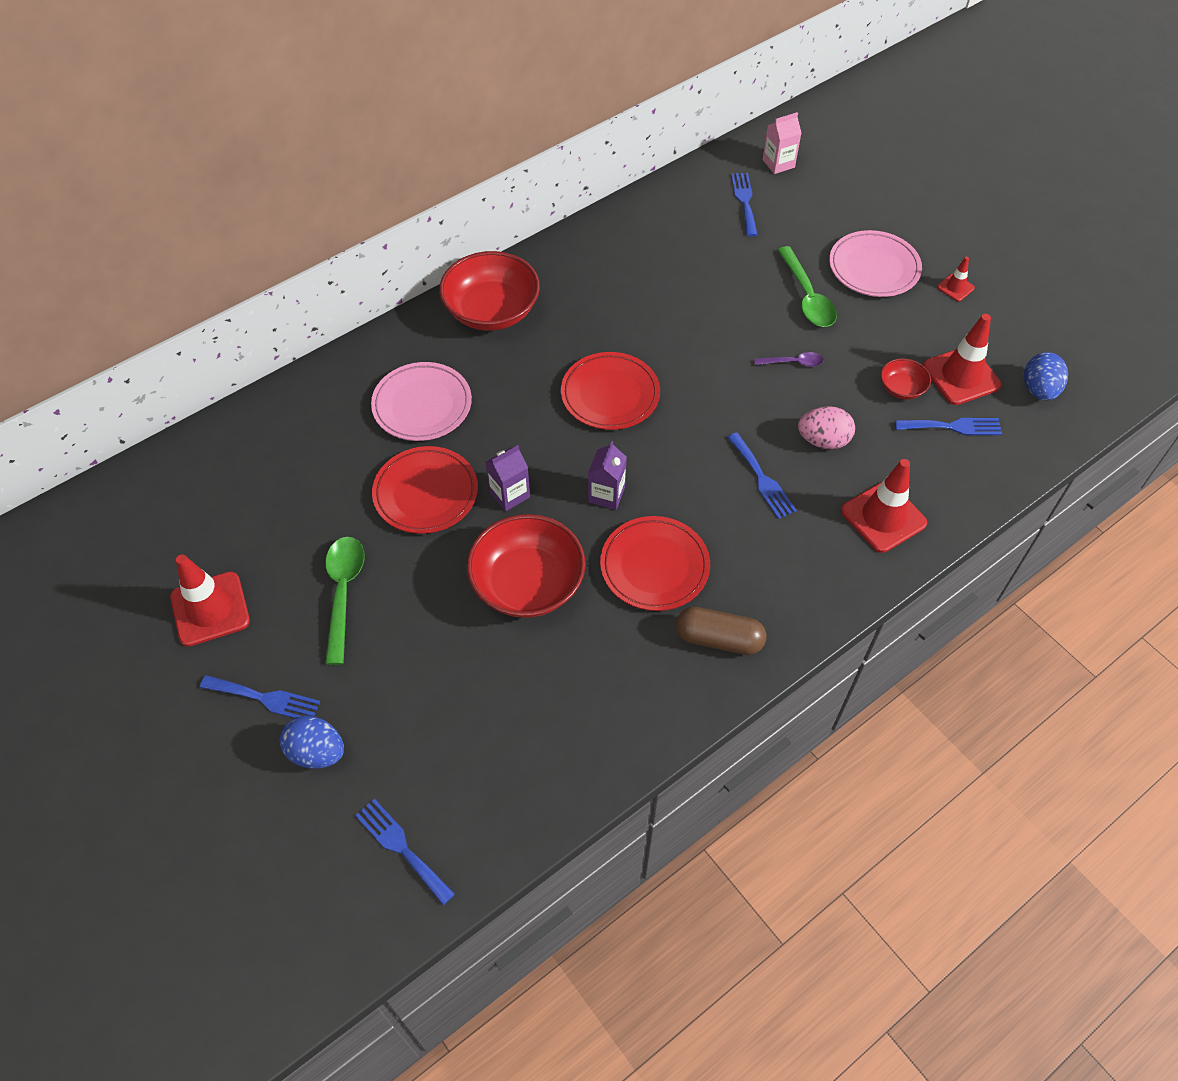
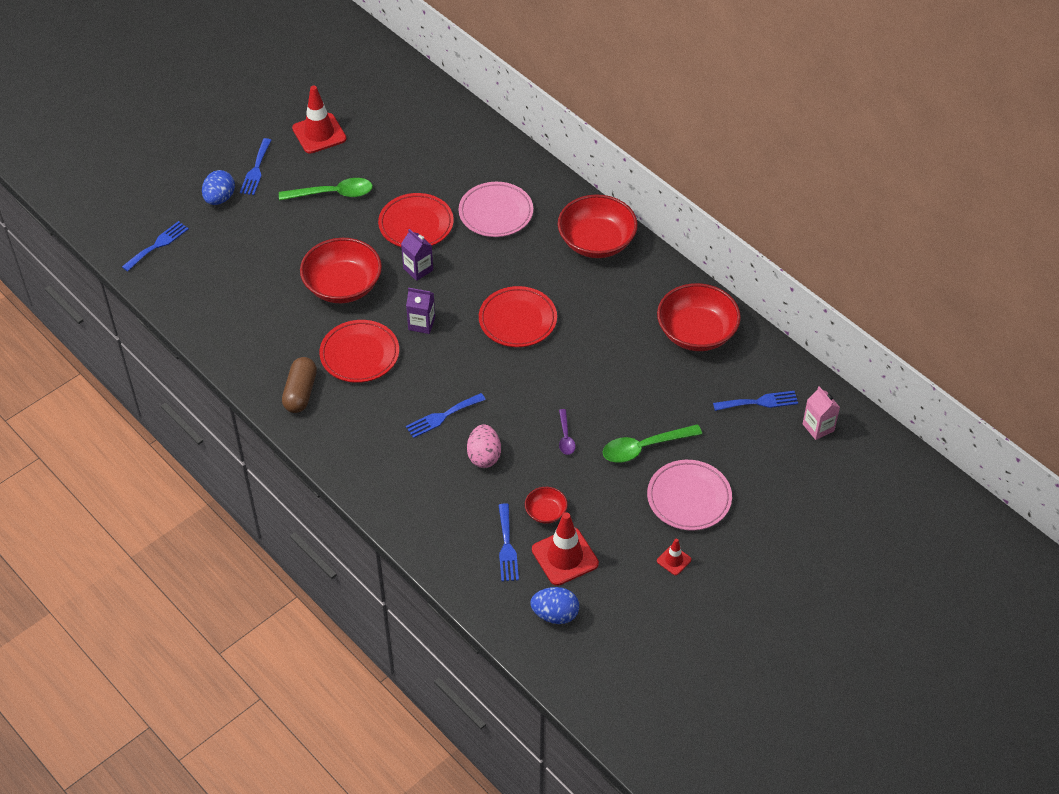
camera: 85 degrees right, 5 degrees down
red traffic cone [841,459,927,553] -> none
none -> red bowl [657,283,741,351]

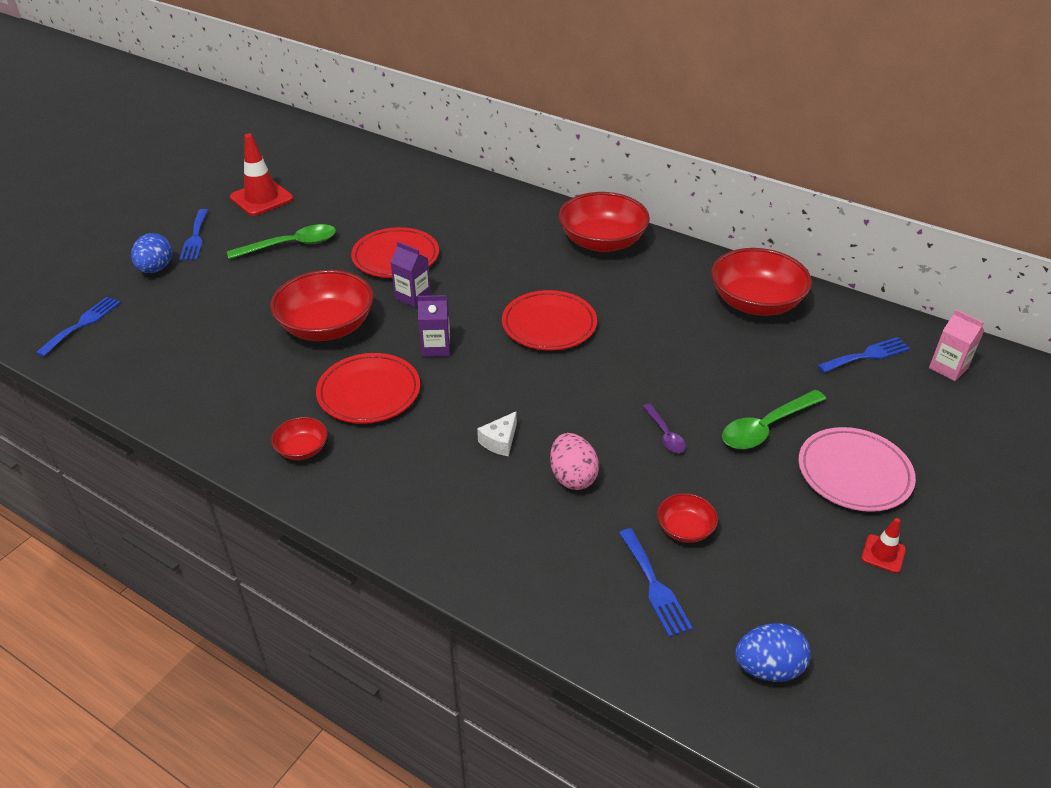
camera: 15 degrees left, 10 degrees down
brown capsule [282,357,317,413] -> red bowl [271,417,328,460]
blue fork [406,393,486,438] -> white cheese [477,411,517,456]
pink plate [459,182,533,237] -> none
red traffic cone [532,512,599,586] -> none

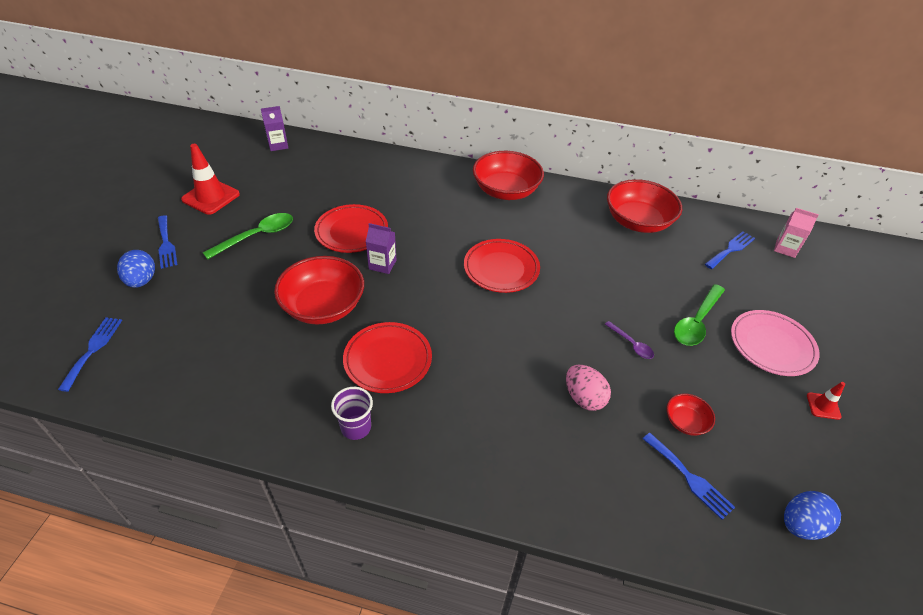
camera: 20 degrees left, 5 degrees up
red bowl [271,417,328,460] -> purple cup [331,387,373,440]
purple carton [417,295,450,357] -> purple carton moved to [261,106,288,151]
white cheese [477,411,517,456] -> none

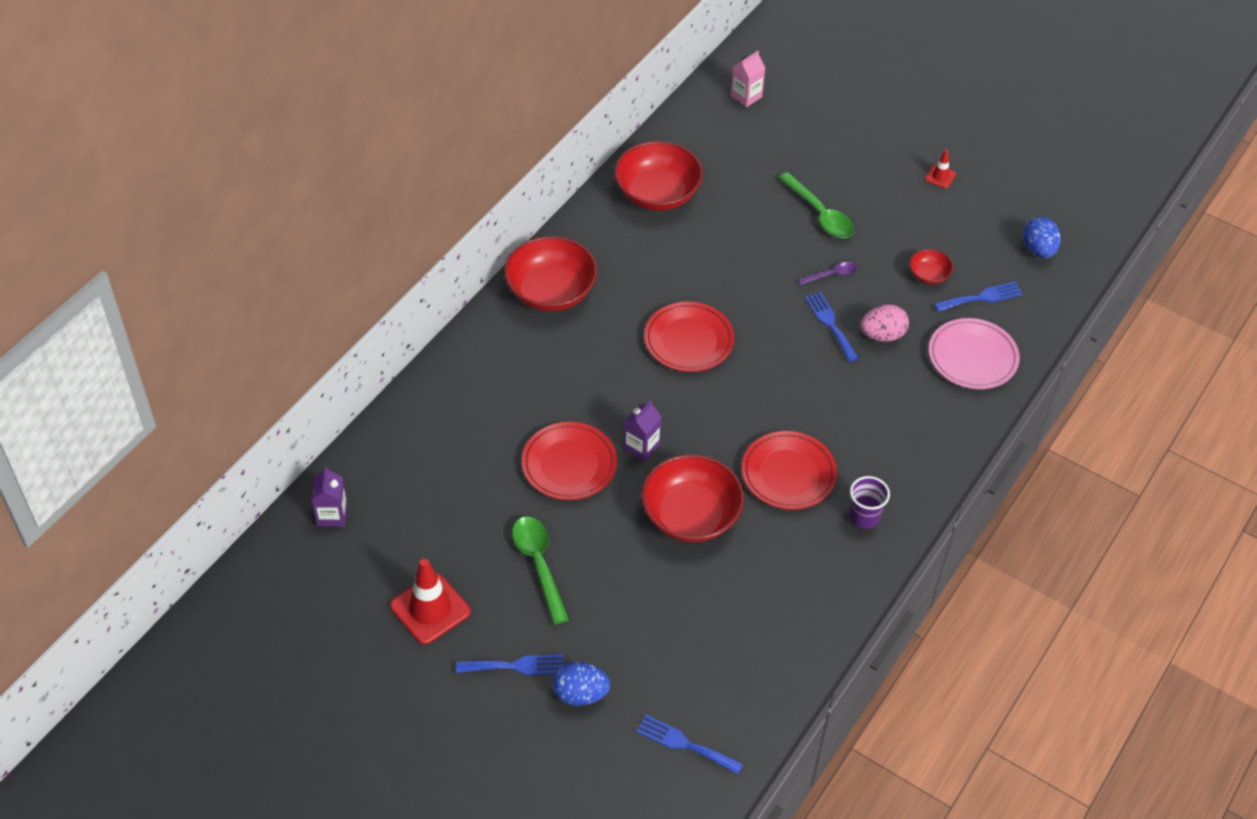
camera: 70 degrees left, 5 degrees up
blue fork [705,231,755,269] -> blue fork moved to [805,292,859,362]
pink plate [731,310,820,376] -> pink plate moved to [929,318,1020,389]

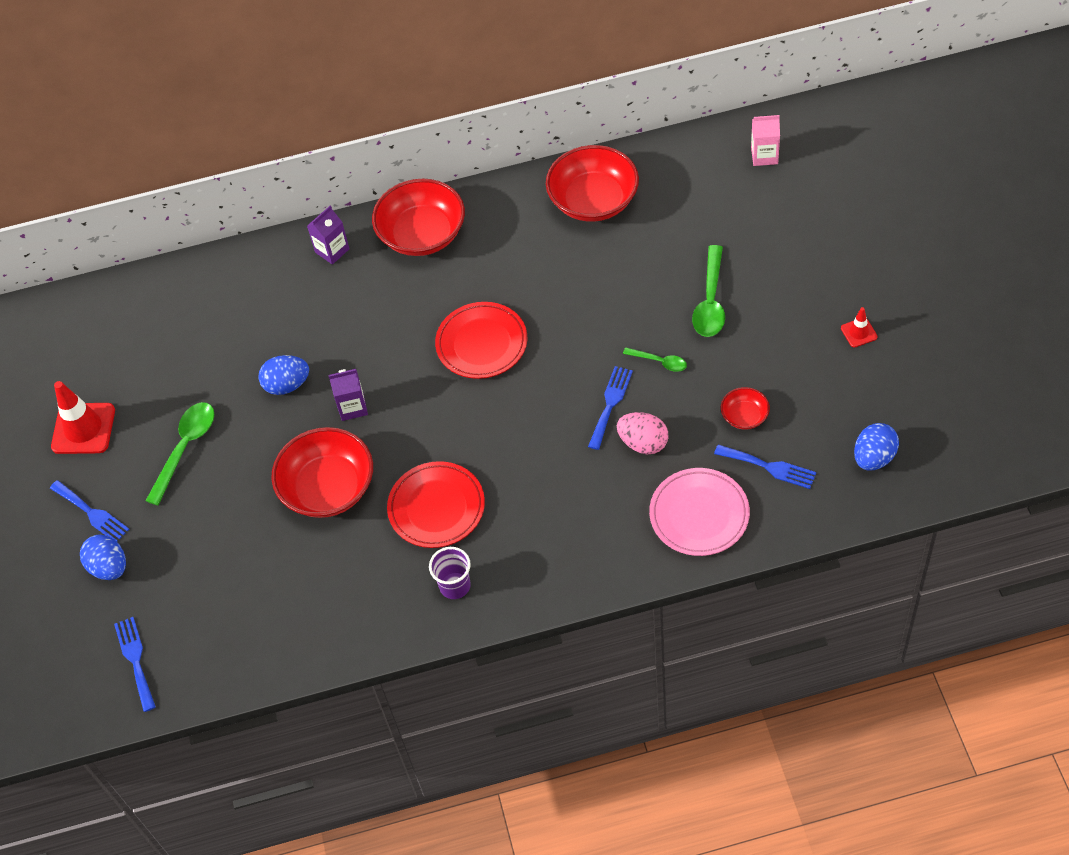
camera: 50 degrees right, 5 degrees up
purple carton [311,466,347,526] -> purple carton moved to [307,206,350,264]
red plate [522,422,617,500] -> blue egg [258,355,309,395]
purple spoon [798,262,857,285] -> green spoon [623,347,687,372]

